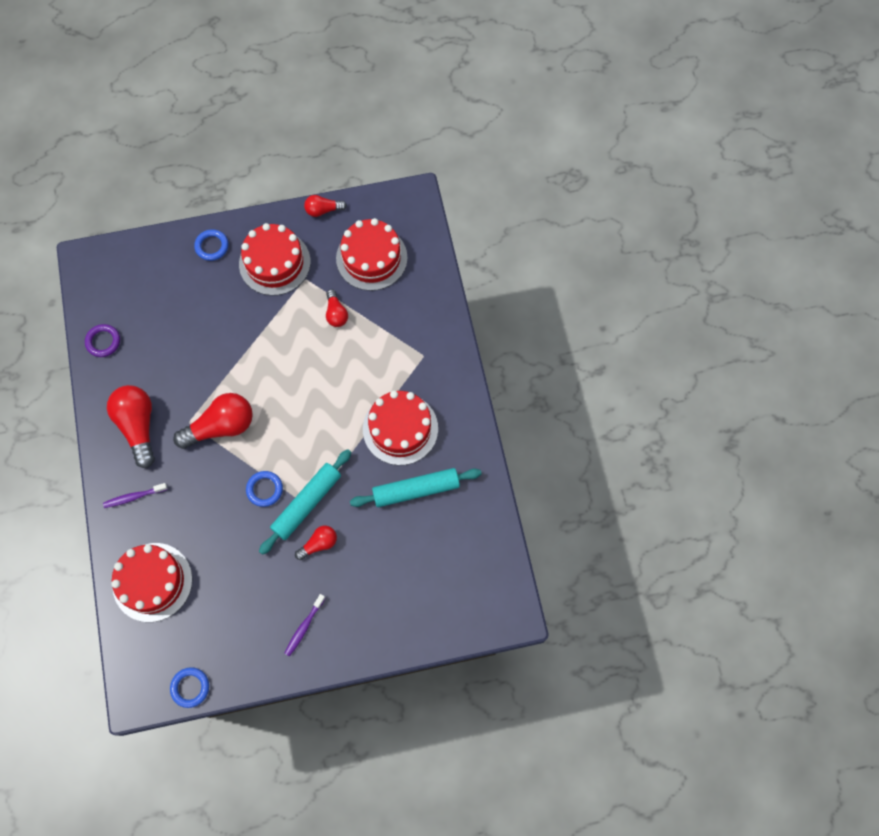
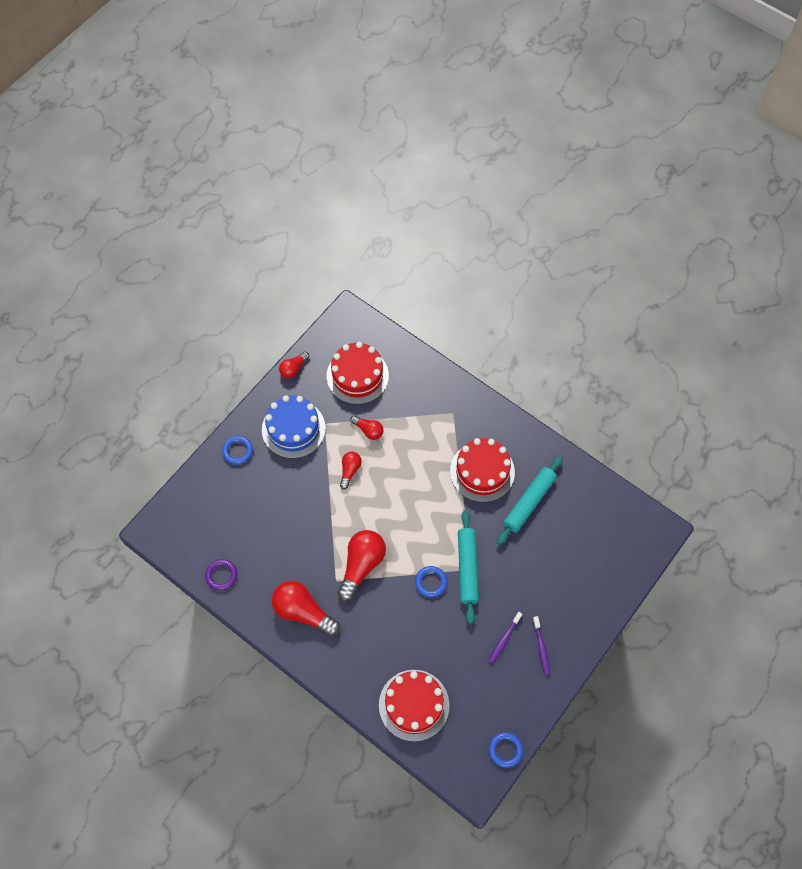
camera: 40 degrees left, 5 degrees down
purple toothbrush [103,483,168,508] -> purple toothbrush moved to [488,612,522,664]
red cake [239,223,311,296] -> blue cake [262,395,326,459]
red light bulb [295,526,337,560] -> red light bulb moved to [340,452,362,490]

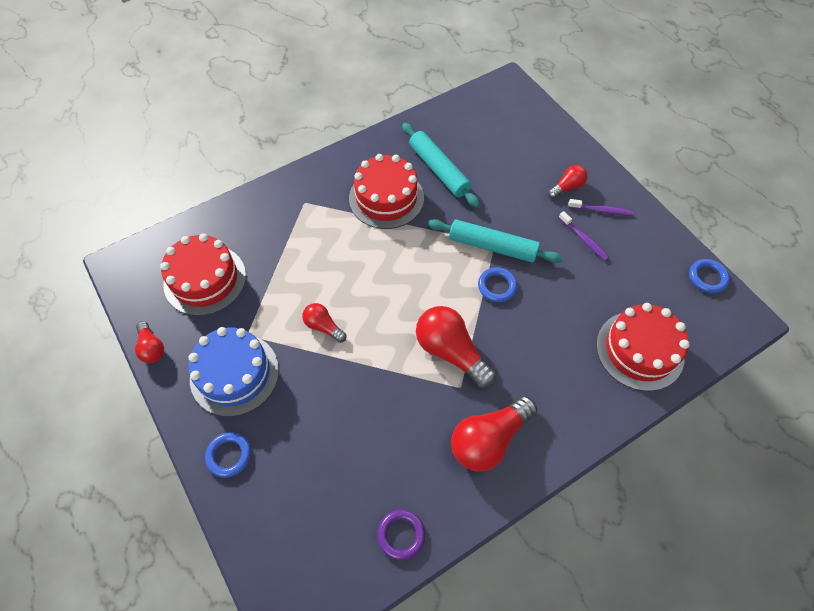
camera: 70 degrees left, 5 degrees down
red light bulb [350,415,384,440] -> red light bulb moved to [548,165,588,199]

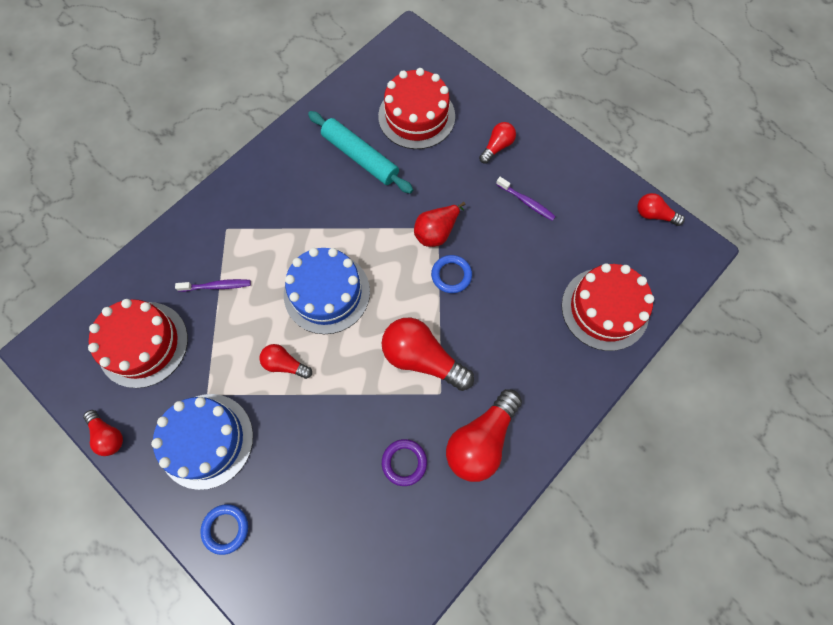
camera: 15 degrees left, 10 degrees up
red cake [349,154,424,229] -> red cake moved to [378,68,455,149]
purple ring [377,509,426,560] -> purple ring moved to [382,439,427,486]
turquoise rolling pin [428,219,563,263] -> red pear [414,202,465,247]
purple toothbrush [568,199,633,216] -> purple toothbrush moved to [175,279,251,292]
blue ring [689,259,730,293] -> red light bulb [637,193,685,226]
none -> blue cake [284,248,370,334]

